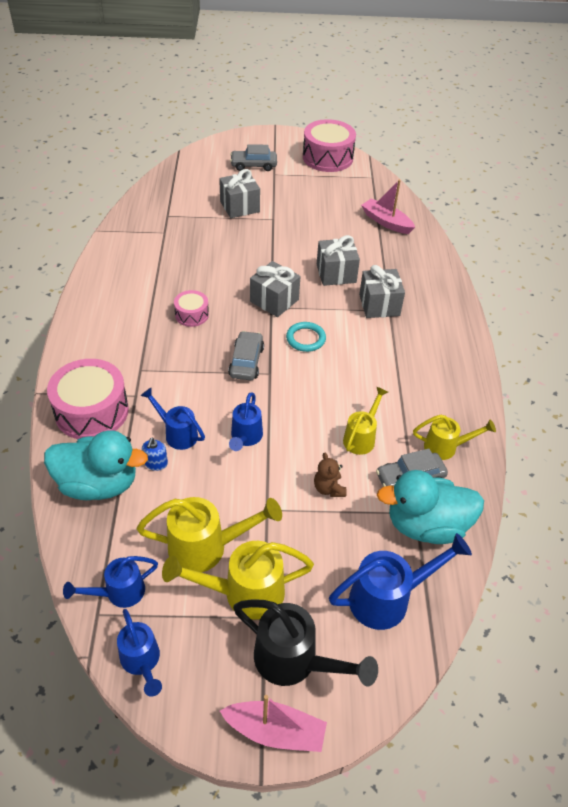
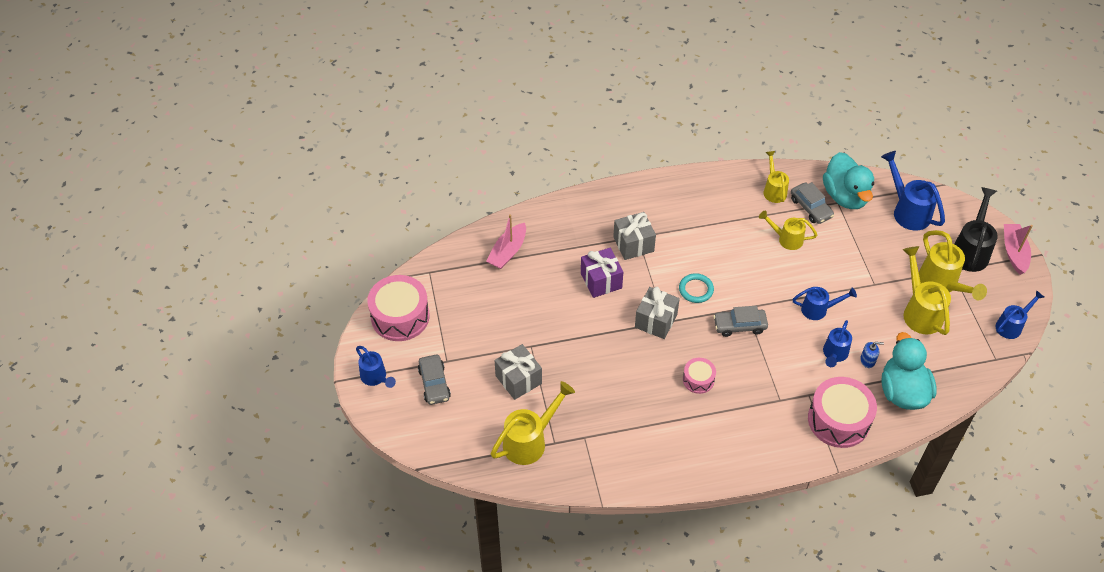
camera: 100 degrees left, 5 degrees up
blue watering can [63,556,158,608] -> blue watering can moved to [356,346,396,388]
brown teddy bear [314,453,347,497] -> none
grey gift [317,235,360,286] -> purple gift [581,248,623,298]
none -> yellow watering can [491,381,575,465]

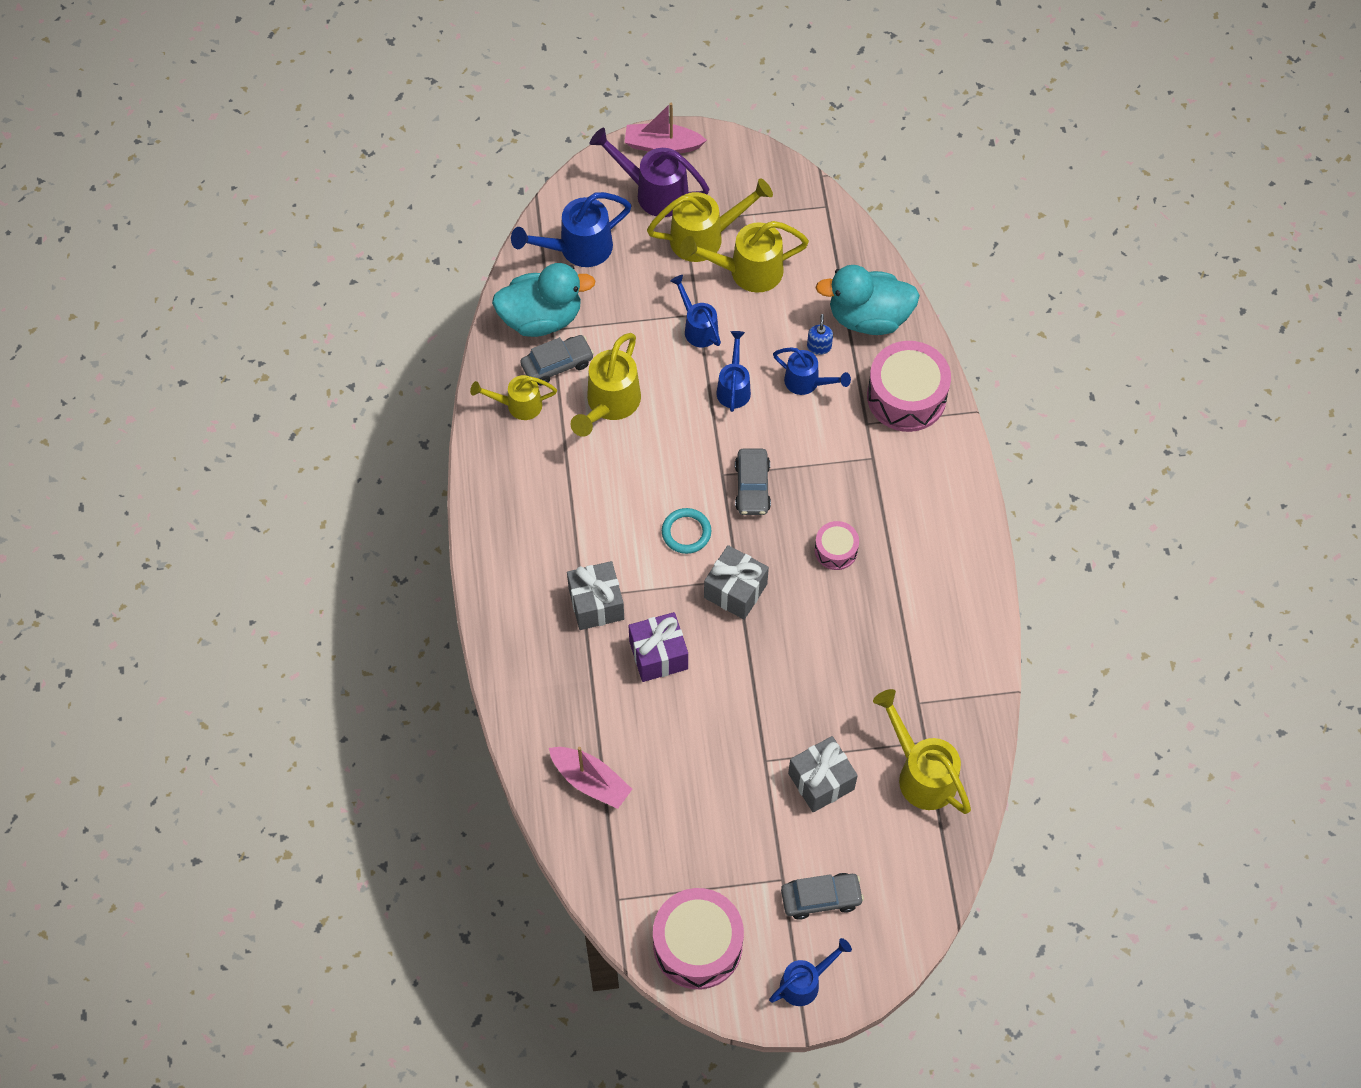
camera: 85 degrees left, 10 degrees up
yellow watering can [759,210,817,250] -> yellow watering can [571,333,641,437], size x1.57
black watering can [954,187,998,272] -> purple watering can [590,128,710,217]
blue watering can [996,290,1044,339] -> blue watering can moved to [670,275,721,347]

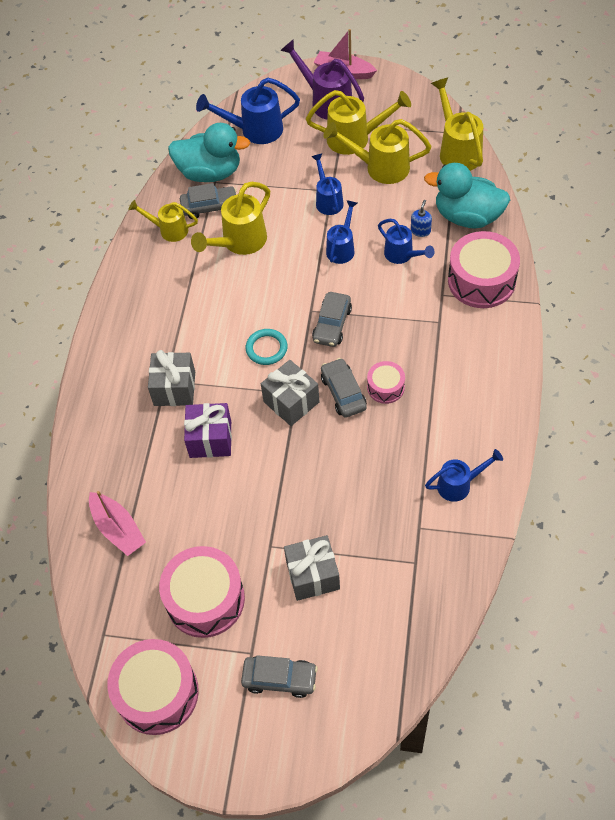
camera: 20 degrees right, 5 degrees down
blue watering can [769,938,852,1006] -> blue watering can moved to [425,449,503,502]
yellow watering can [873,689,971,814] -> yellow watering can moved to [431,77,483,171]
none -> pink drum [159,546,245,638]
none -> grey car [321,358,367,418]

